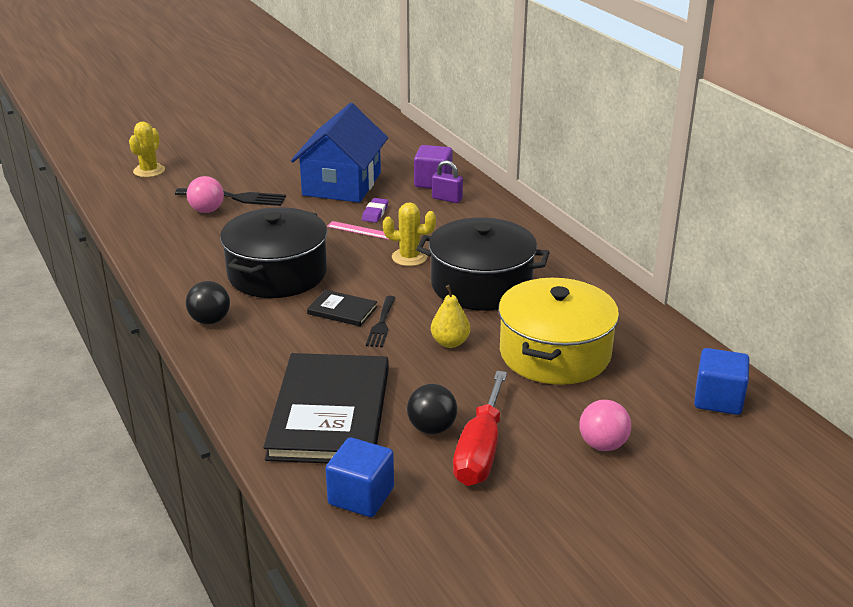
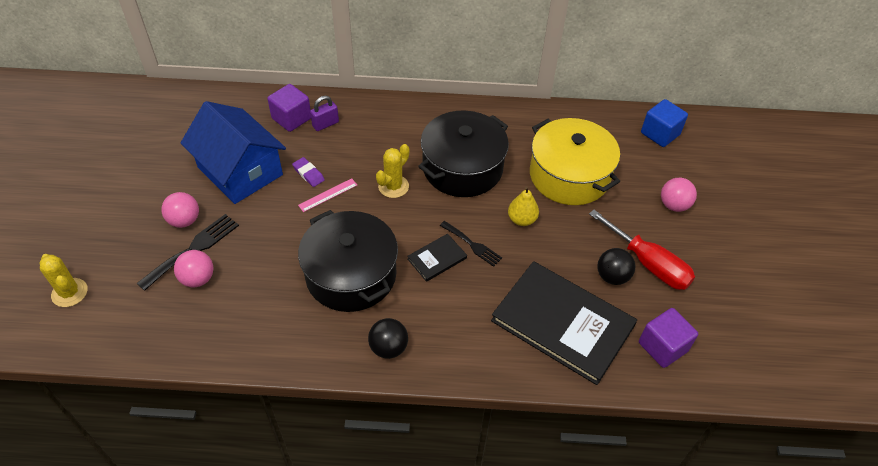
camera: 60 degrees left, 20 degrees up
blue cube [326,438,394,517] -> purple cube [639,308,698,368]
none -> pink ball [161,192,199,228]

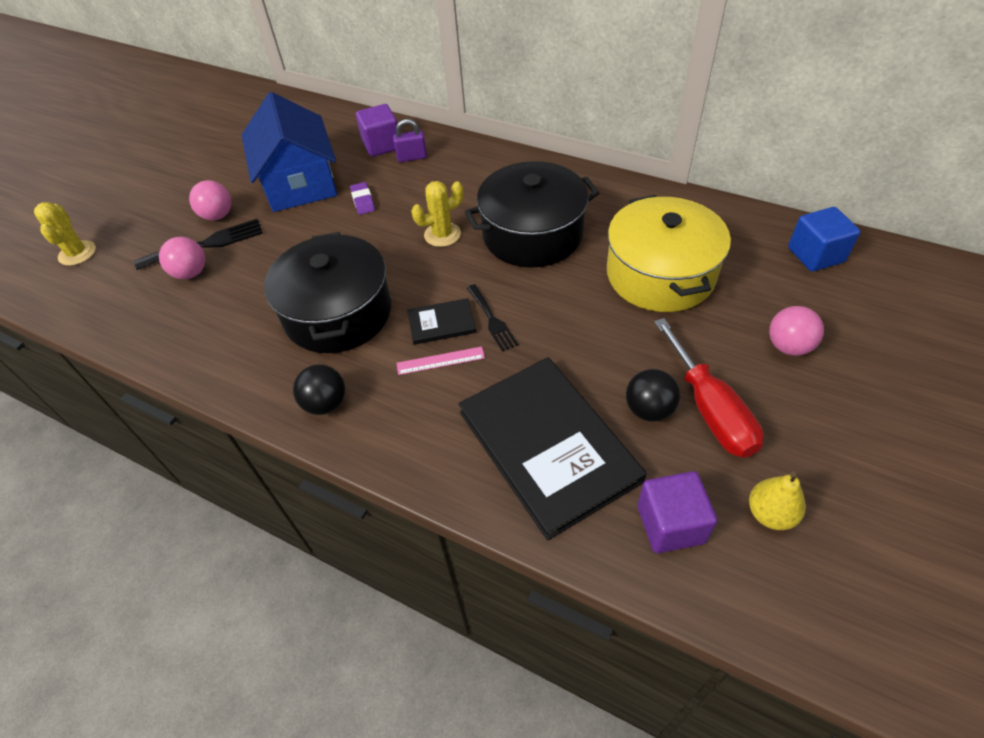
camera: 30 degrees right, 0 degrees up
pink ruler [298,178,357,212] -> pink ruler moved to [397,347,485,375]
yellow pear [508,186,539,226] -> yellow pear moved to [749,472,806,530]

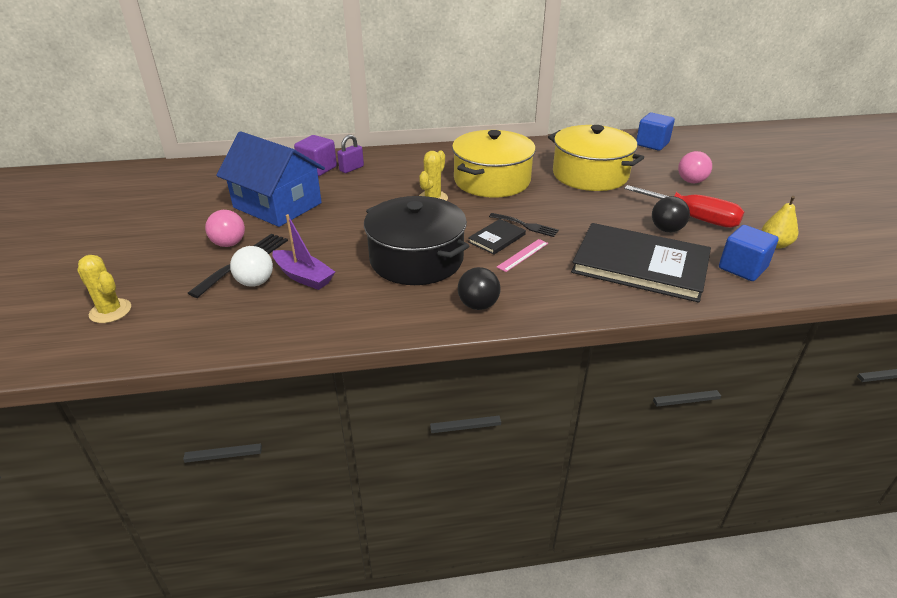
camera: 40 degrees left, 15 degrees down
pink ball [159,237,205,279] -> white ball [230,246,273,287]
purple eraser [350,182,375,215] -> none
black pot [465,161,599,268] -> yellow pot [452,130,536,198]
purple cube [637,471,717,553] -> blue cube [719,225,779,281]
none -> purple boat [273,214,335,290]

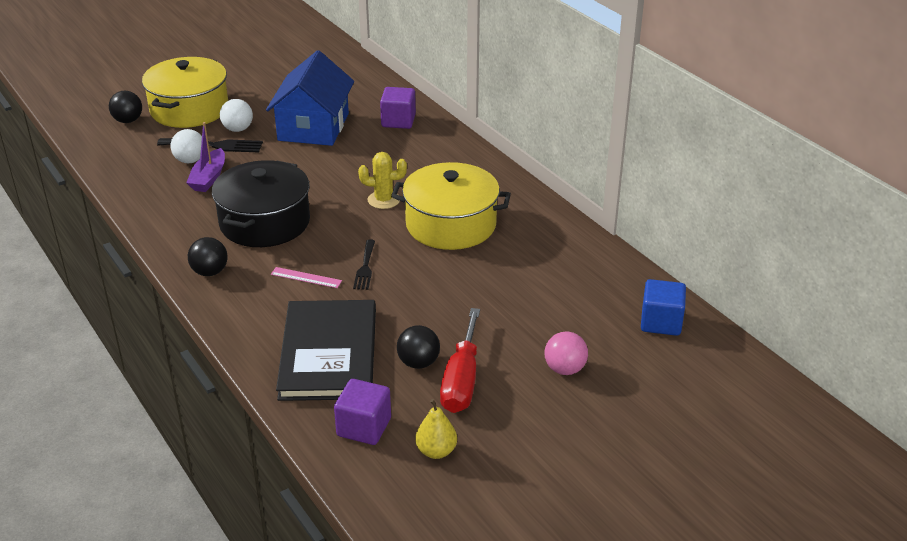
camera: 65 degrees right, 0 degrees up
yellow cactus [77,255,131,323] -> black ball [109,91,142,123]
pink ball [205,210,245,247] -> white ball [220,99,253,132]
purple padlock [337,135,364,173] -> none
black book [468,219,526,254] -> none
yellow pot [548,125,644,191] -> yellow pot moved to [142,57,228,128]
blue cube [719,225,779,281] -> purple cube [334,379,391,445]

